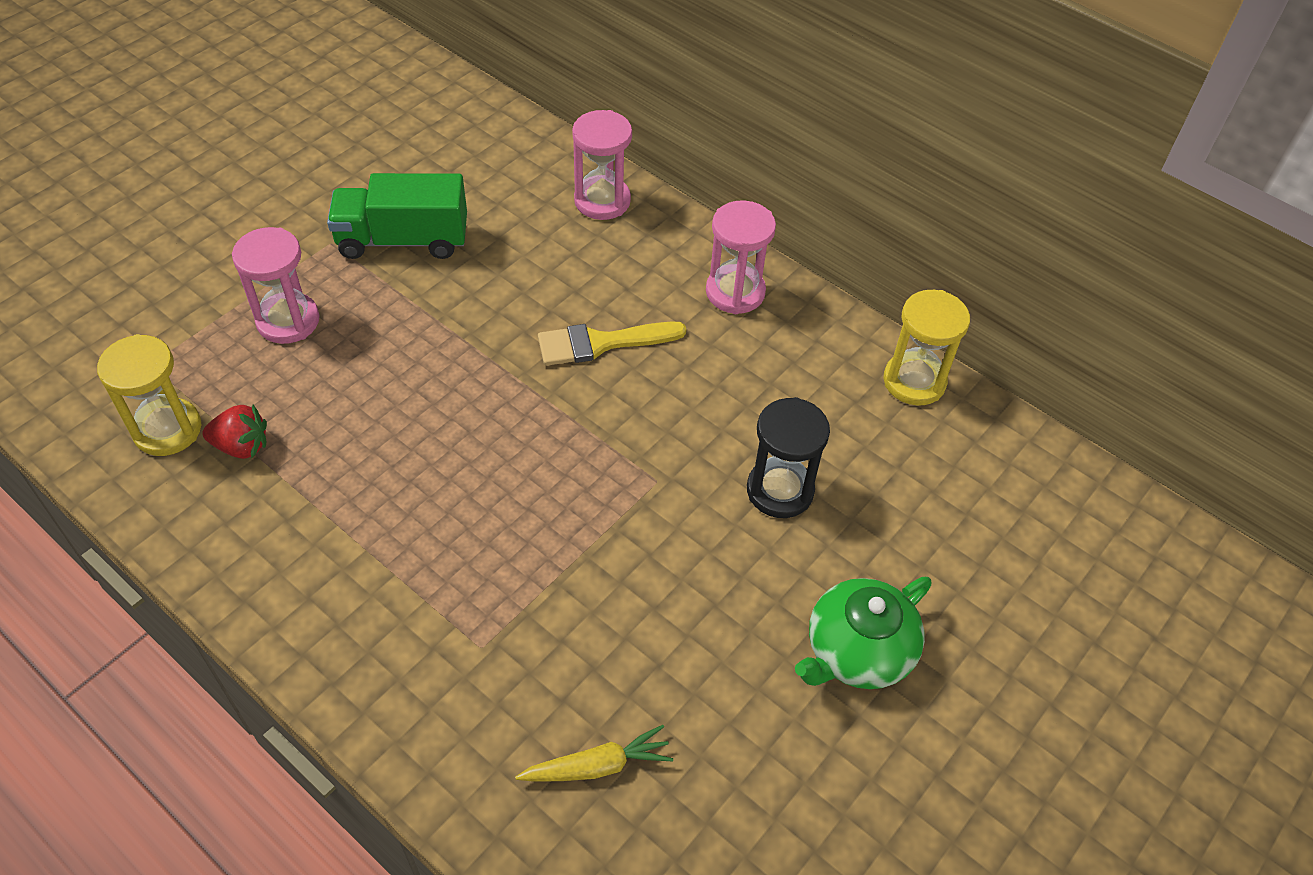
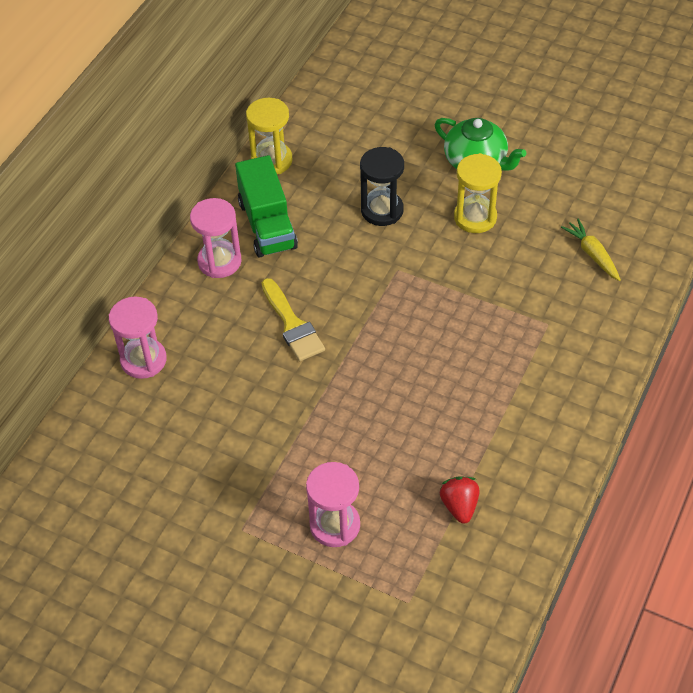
camera: 100 degrees left, 0 degrees up
yellow hourglass [97,334,201,456] -> yellow hourglass moved to [454,153,502,233]
green truck [327,173,467,259] -> green truck moved to [235,155,298,257]

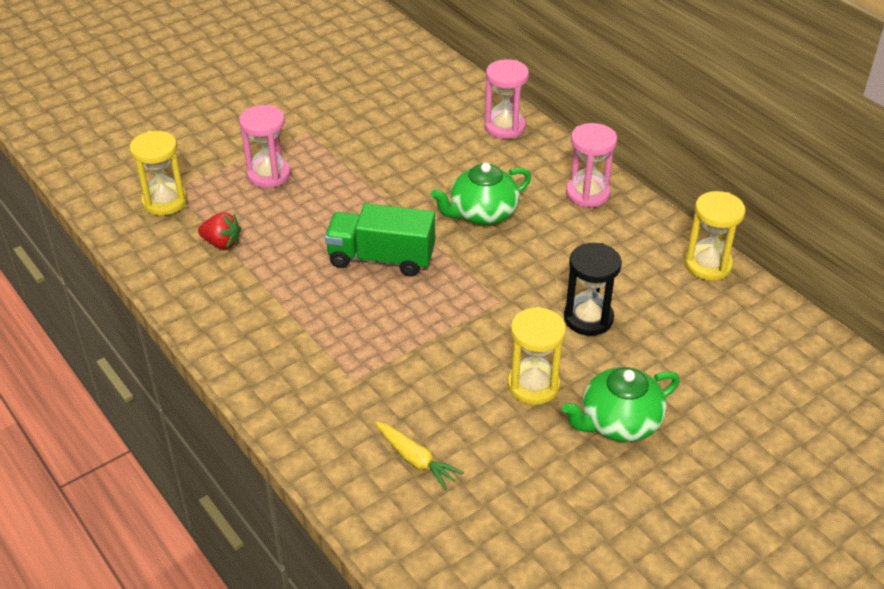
camera: 115 degrees right, 10 degrees down
green truck [235,155,298,257] -> green truck moved to [324,203,435,277]
yellow brush [262,278,325,361] -> green teapot [431,163,531,225]
yellow carrot [561,218,621,281] -> yellow carrot turned 45 degrees clockwise [375,421,464,490]
none -> yellow hourglass [130,131,187,216]

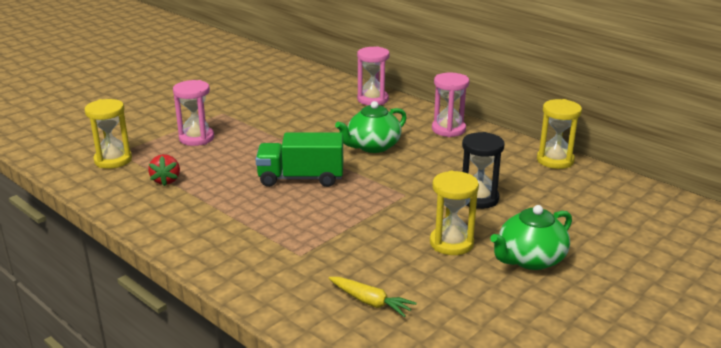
camera: 10 degrees left, 15 degrees down
red strawberry [198,212,241,249] -> red strawberry turned 75 degrees clockwise [148,154,180,186]

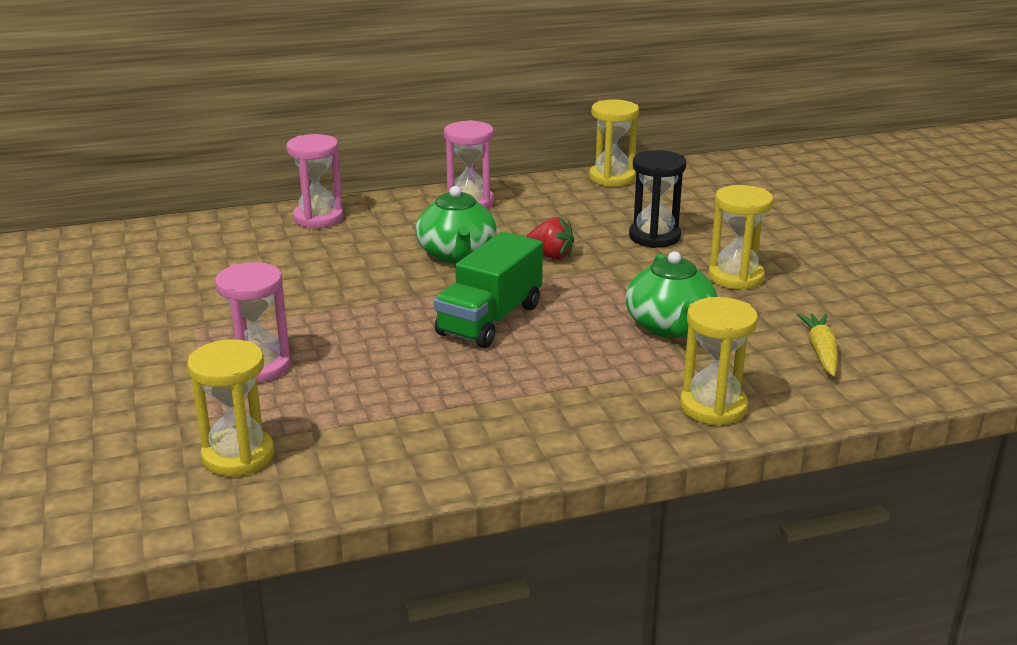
camera: 60 degrees left, 0 degrees up
red strawberry [148,154,180,186] -> red strawberry moved to [526,217,574,260]
yellow carrot [329,277,416,317] -> yellow carrot turned 60 degrees counterclockwise [797,313,838,376]
green teapot [490,205,572,270] -> green teapot moved to [626,251,718,338]
none -> yellow hourglass [680,297,758,426]

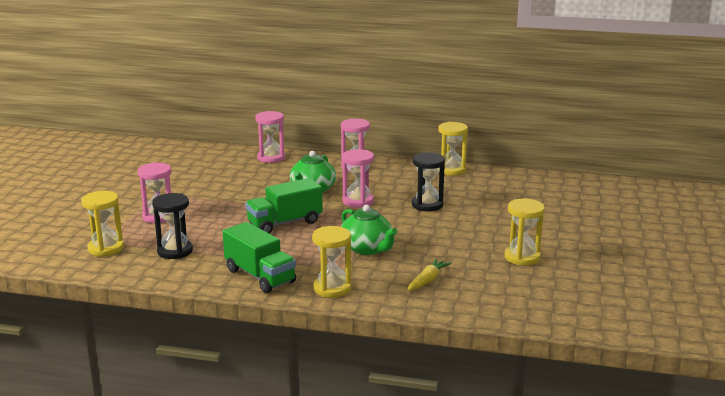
camera: 30 degrees right, 5 degrees down
red strawberry [526,217,574,260] -> pink hourglass [342,149,374,208]
green teapot [626,251,718,338] -> green teapot turned 60 degrees counterclockwise [341,205,397,255]
yellow hourglass [708,185,773,290] -> yellow hourglass moved to [505,199,545,265]
none -> black hourglass [152,193,193,259]
none -> green truck [223,222,296,293]

